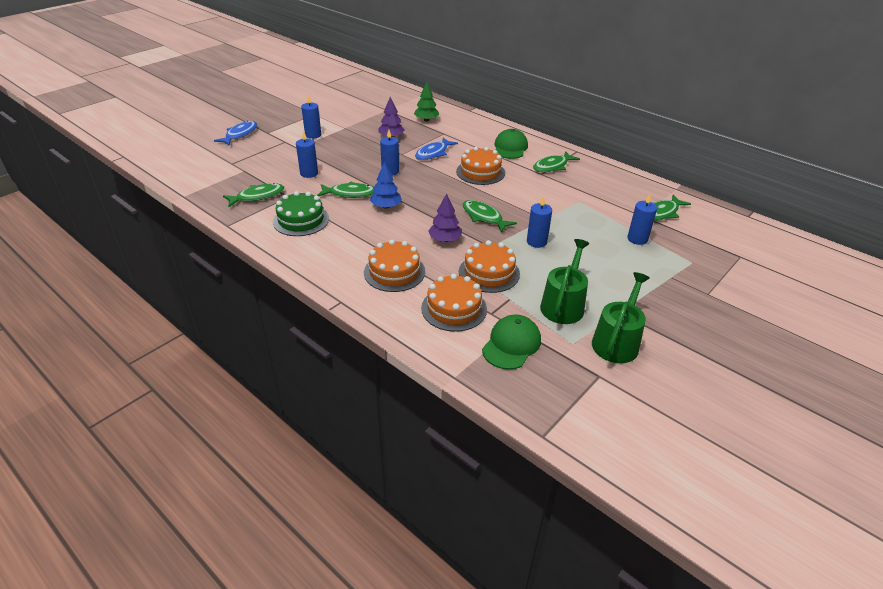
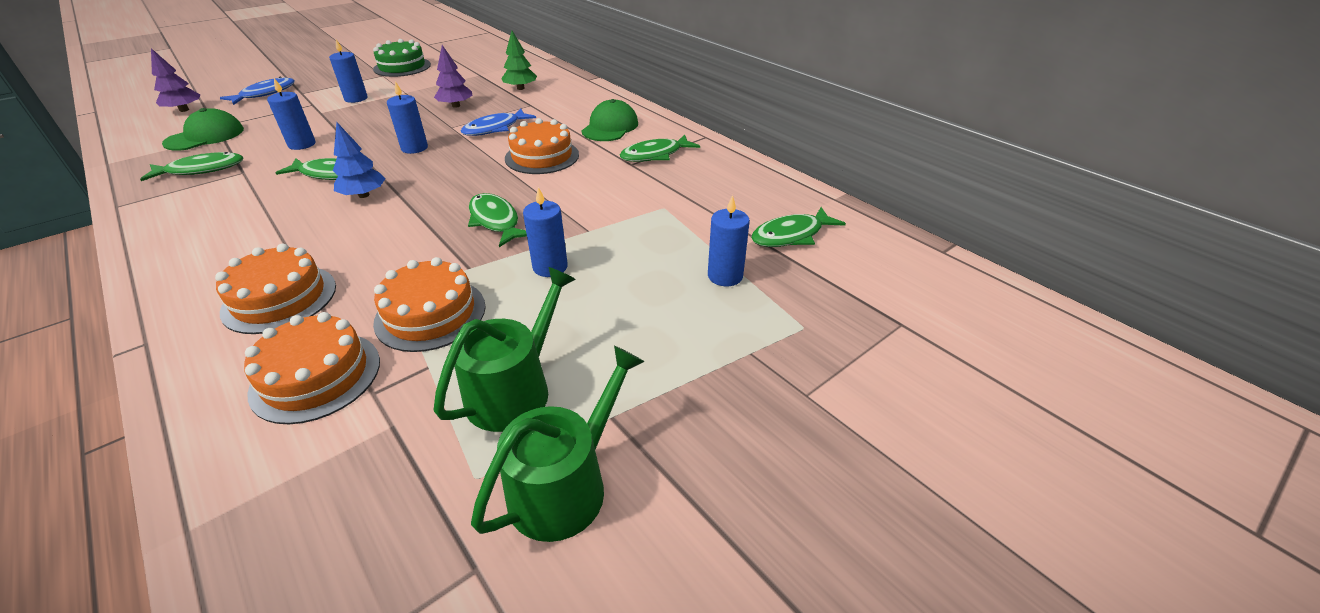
camera: 10 degrees right, 0 degrees up
green cake [273,191,329,236] -> green cake moved to [373,39,431,77]
purple tree [428,193,462,242] -> purple tree moved to [151,48,200,112]
green cap [482,314,541,370] -> green cap moved to [162,108,244,151]

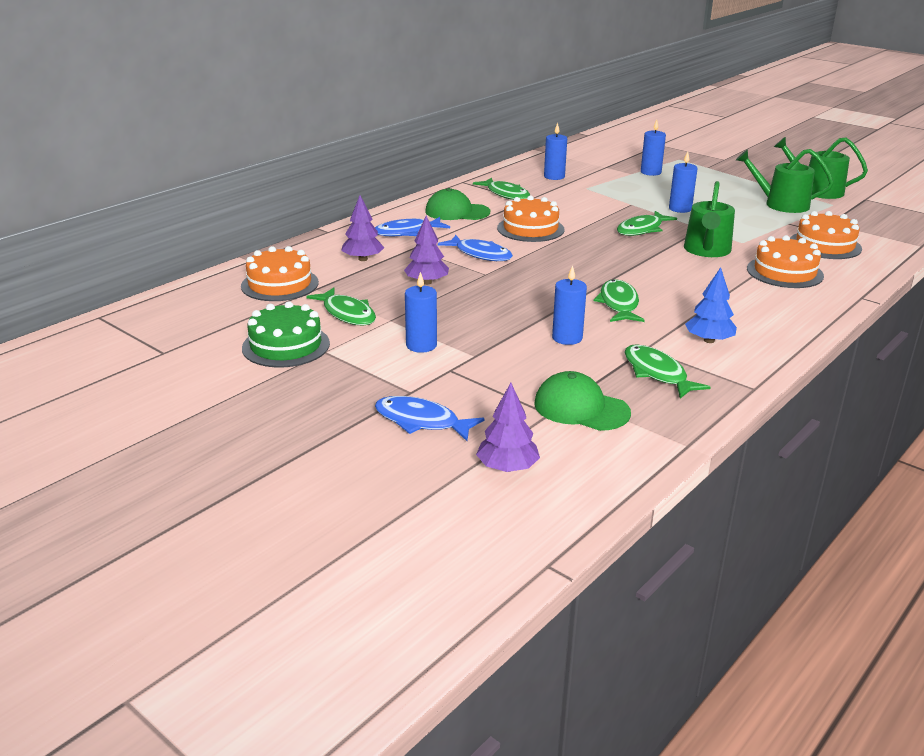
camera: 100 degrees left, 10 degrees down
blue tree [333,122,386,198] -> blue tree moved to [685,267,737,343]
orange cake [373,257,486,352] -> orange cake moved to [241,246,319,301]
blue candle [387,81,428,154] -> blue candle moved to [544,123,567,180]
green tree [501,31,537,90] -> purple tree [341,195,384,261]
green fish [751,207,846,247] -> green fish moved to [306,287,376,326]
none -> blue fish [375,217,450,236]
none -> green watering can [684,181,735,257]

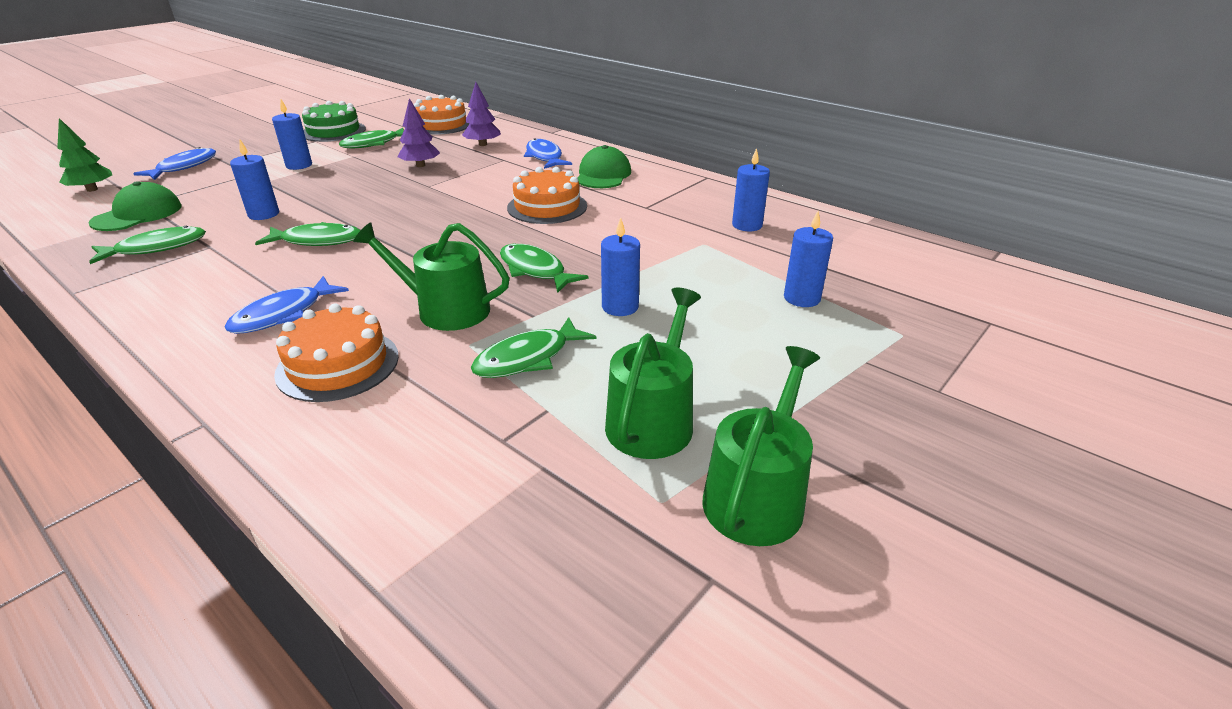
camera: 90 degrees right, 5 degrees up
blue fish [438,235,513,261] -> blue fish moved to [225,276,349,334]
green fish [473,177,530,200] -> green fish moved to [471,317,596,378]
purple tree [476,383,540,472] -> green tree [57,118,112,192]
blue tree [685,267,737,343] -> none
orange cake [790,211,862,259] -> none

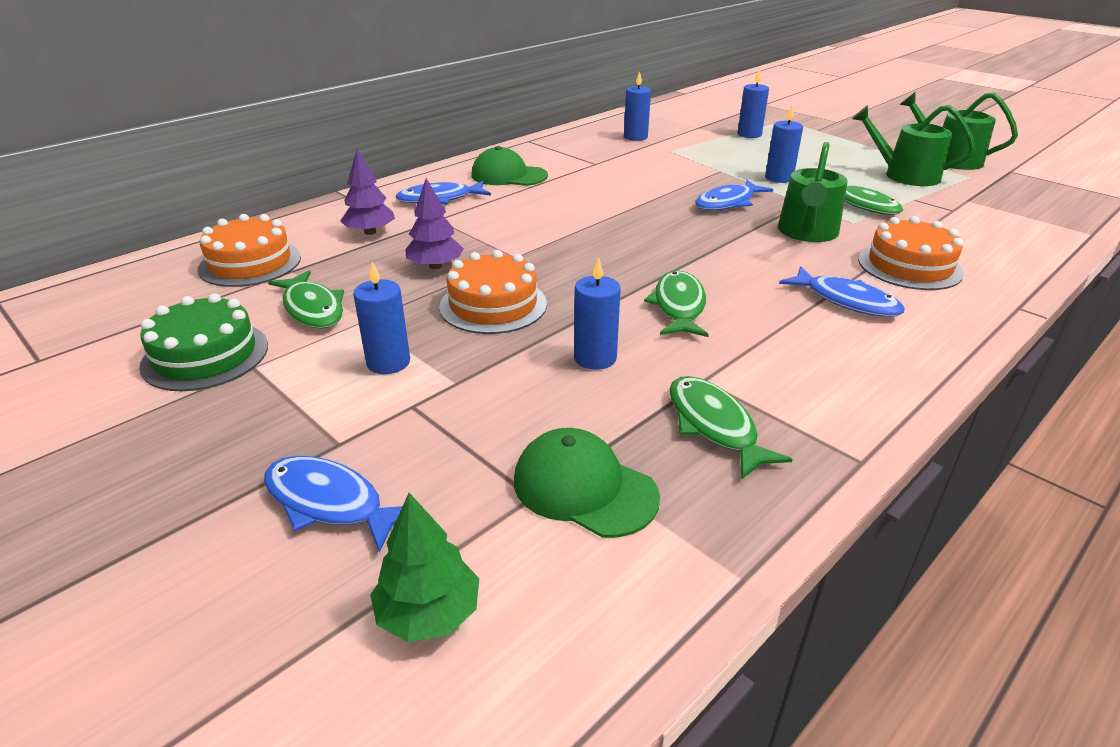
camera: 85 degrees left, 0 degrees up
green fish [500,244,588,293] -> blue fish [695,180,773,210]
orange cake [507,167,587,224] -> orange cake moved to [439,250,547,334]

